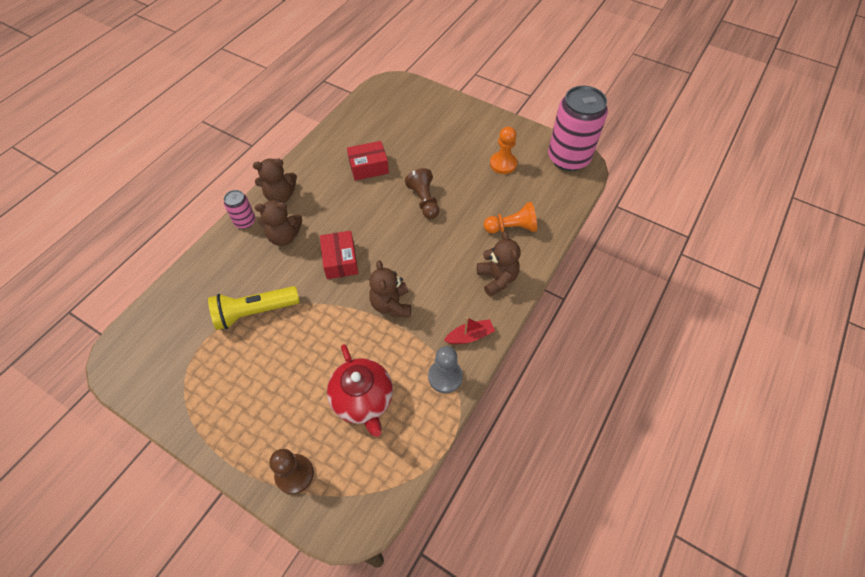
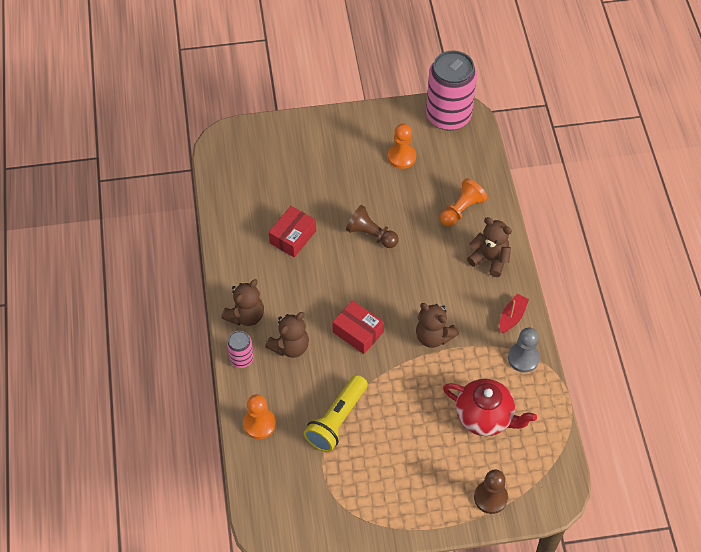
camera: 40 degrees left, 0 degrees up
none -> orange pawn [243,394,276,439]

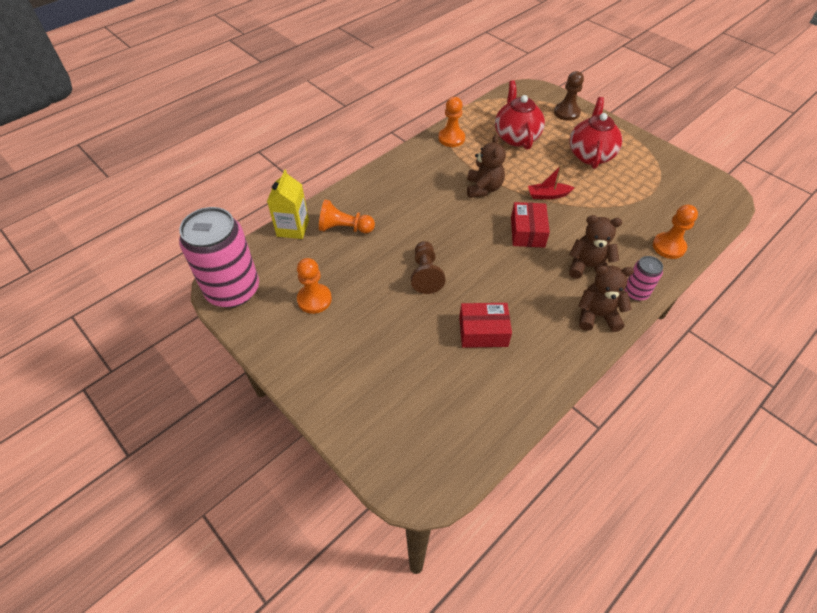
camera: 125 degrees left, 5 degrees down
yellow flashlight [304,375,368,452] -> none
brown teddy bear [467,217,512,277] -> none
red boat [500,294,529,334] -> red boat moved to [528,165,574,199]
grey pawn [508,328,540,372] -> orange pawn [438,97,465,147]
none -> yellow carton [267,170,309,239]
none -> red teapot [569,97,622,169]

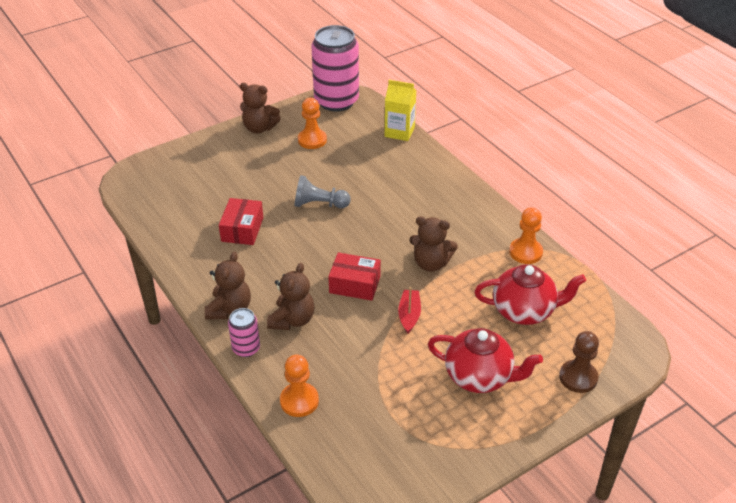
camera: 100 degrees right, 10 degrees down
orange pawn [319,199,375,233] -> none
brown pawn [411,241,445,294] -> grey pawn [294,175,351,208]
none -> brown teddy bear [240,83,281,133]

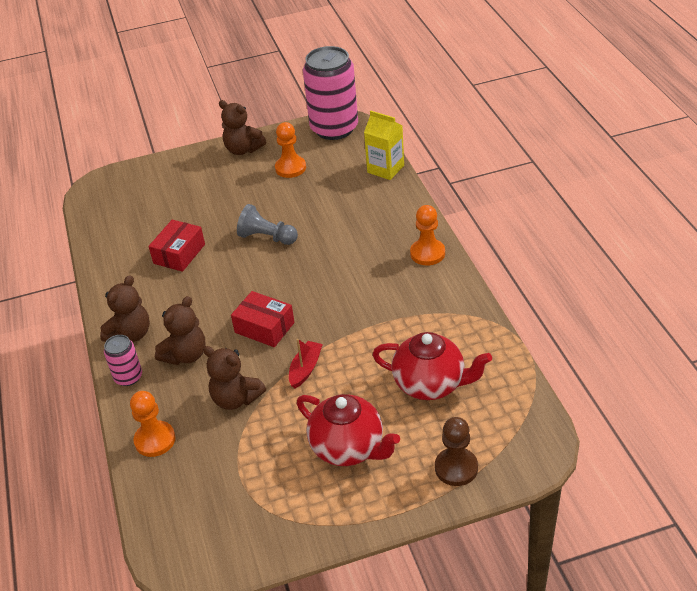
camera: 20 degrees right, 0 degrees up
brown teddy bear [409,217,458,272] -> brown teddy bear moved to [203,346,266,410]
orange pawn [509,207,543,264] -> orange pawn moved to [410,205,445,265]

